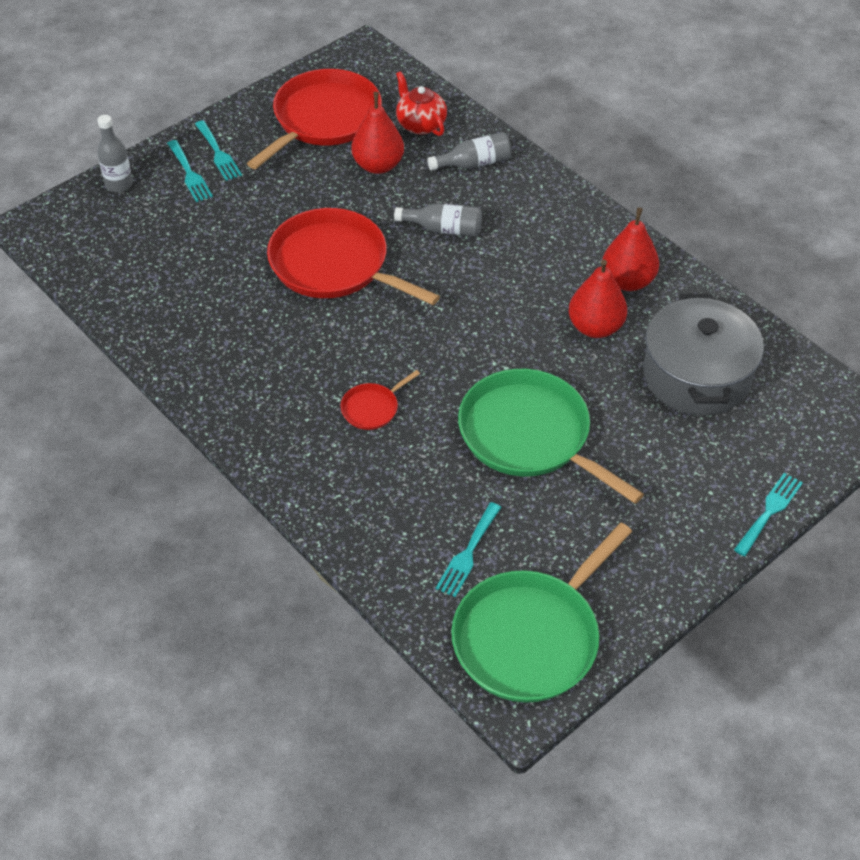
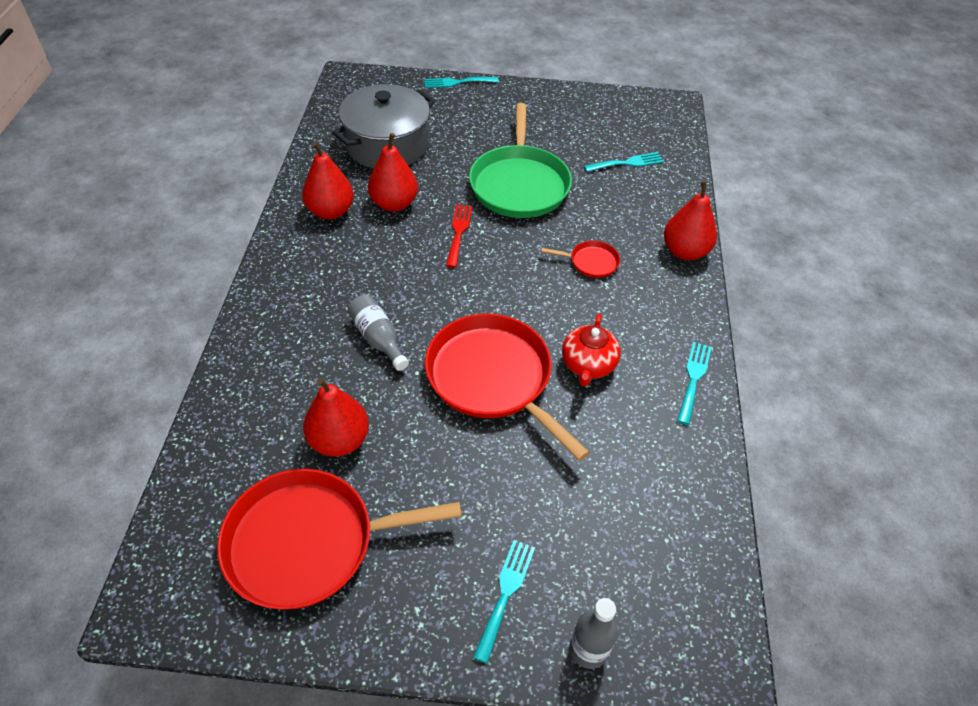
camera: 135 degrees left, 0 degrees up
turquoise fork [195,120,242,181] -> turquoise fork moved to [677,342,712,425]
red pan [267,208,440,305] -> red pan turned 150 degrees clockwise [425,314,590,461]
red teapot [396,71,447,136] -> red teapot moved to [562,313,621,386]
grey bottle [427,132,511,171] -> none
green pan [451,523,632,703] -> none
none -> red fork [446,204,473,268]
none -> red pear [664,181,717,260]

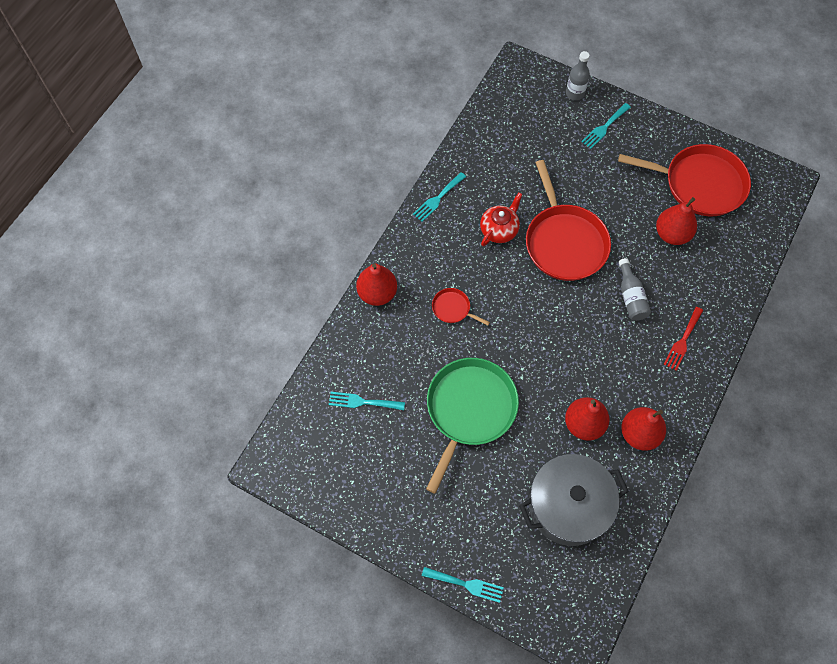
camera: 155 degrees left, 15 degrees up
red fork [446,204,473,268] -> red fork moved to [664,307,703,371]

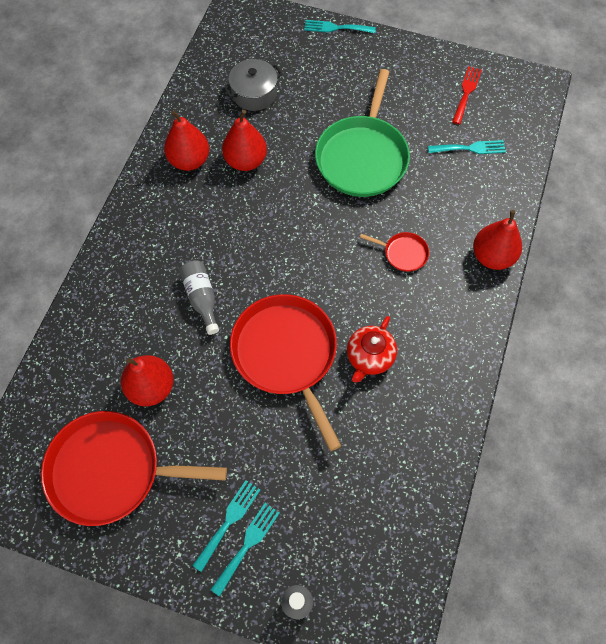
camera: 170 degrees right, 0 degrees up
turquoise fork [413,172,466,222] -> turquoise fork moved to [192,480,260,572]
grey pot [519,454,629,546] -> grey pot [224,59,283,111], size x0.60
red fork [664,307,703,371] -> red fork moved to [452,66,482,125]

